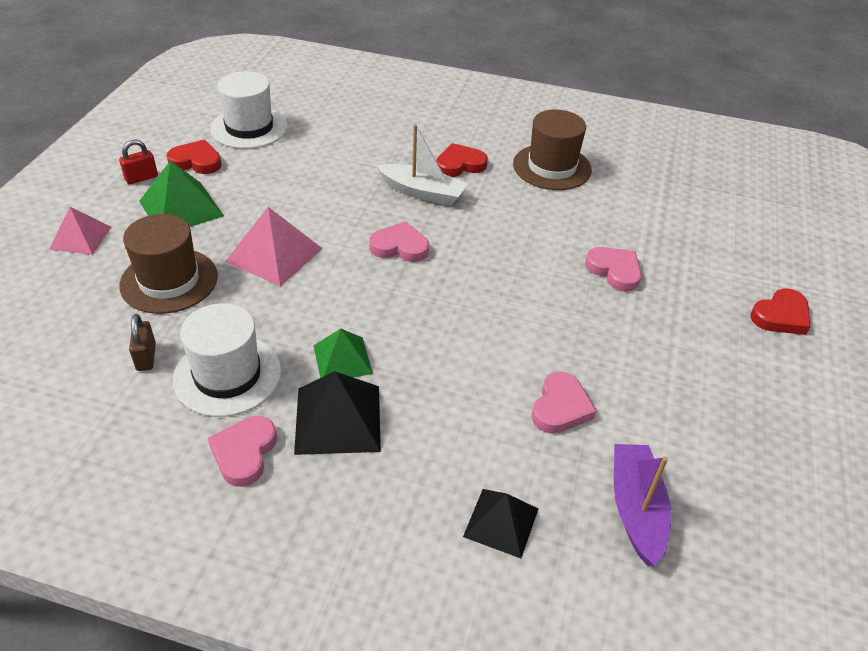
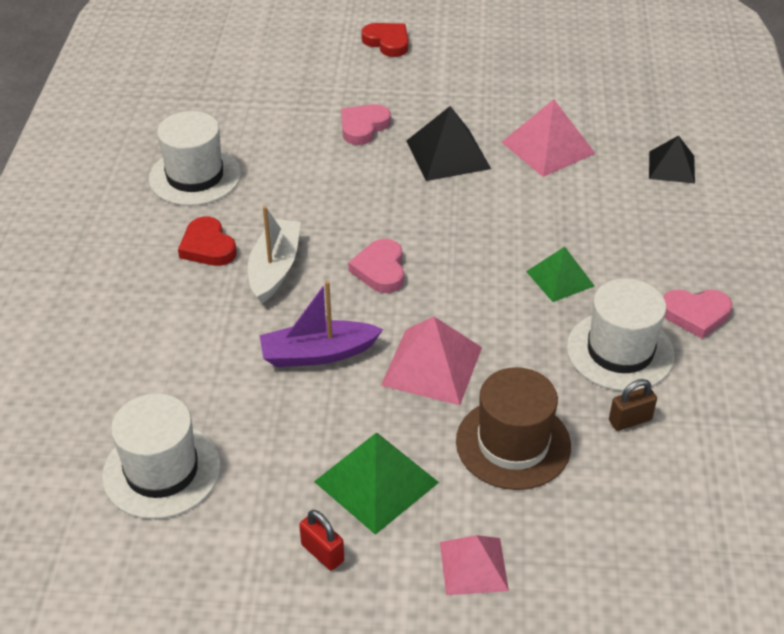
camera: 100 degrees left, 0 degrees up
red heart [166,140,222,174] -> none
black pyramid [294,371,381,455] -> black pyramid moved to [407,106,491,181]
brown hat [513,110,592,190] -> white hat [149,111,241,206]
pink heart [531,372,596,434] -> pink pyramid [501,99,596,177]
purple boat [614,444,671,566] -> purple boat moved to [259,281,383,367]

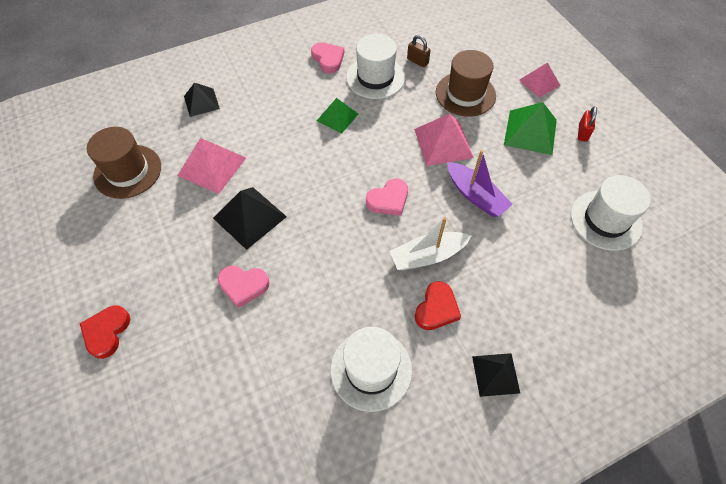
camera: 120 degrees left, 15 degrees up
none -> brown hat [87,127,161,199]
none -> black pyramid [472,353,520,397]

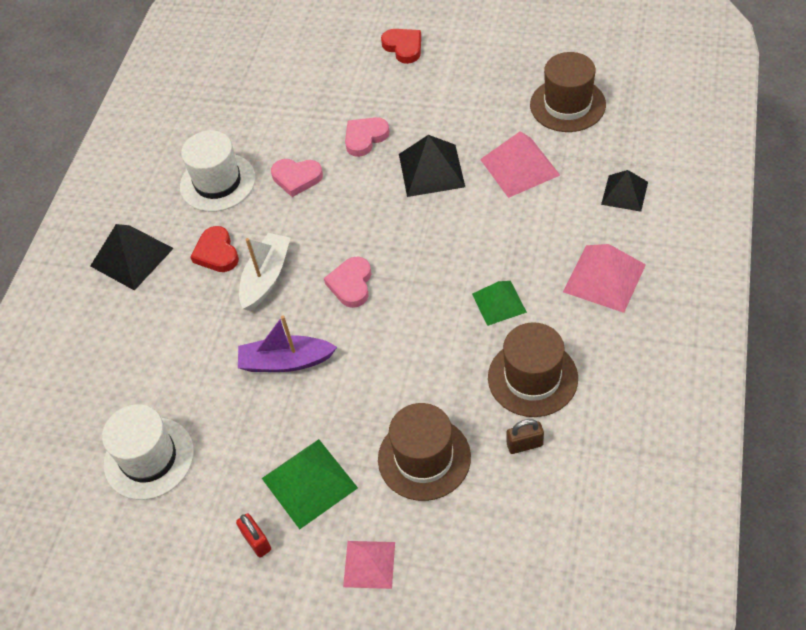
camera: 135 degrees right, 5 degrees down
pink heart [311,42,344,73] -> pink heart moved to [271,159,323,197]
white hat [346,34,405,99] -> brown hat [488,322,578,417]
pink pyramid [414,114,474,166] -> pink pyramid moved to [563,244,646,313]
black pyramid [472,353,520,397] -> black pyramid [90,224,174,291], size x1.52

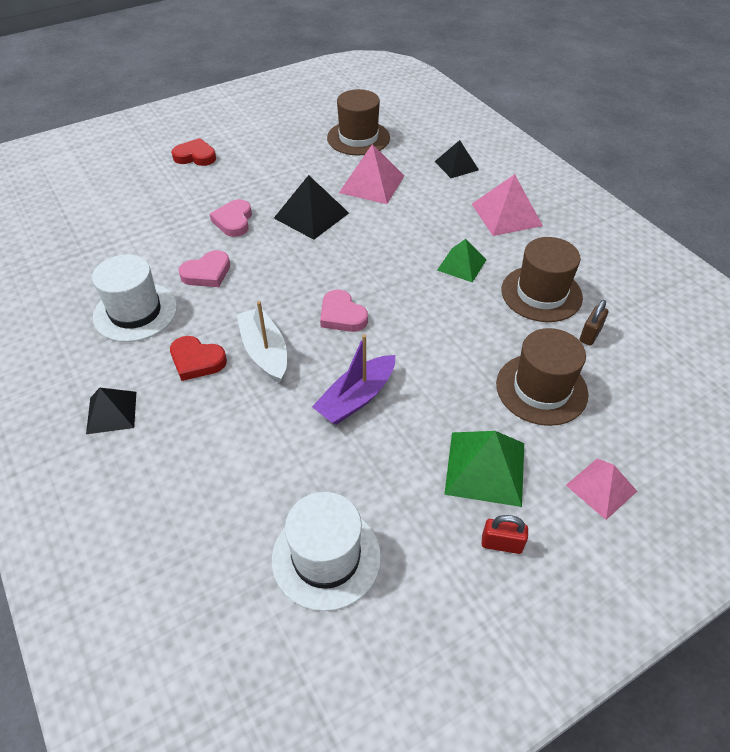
camera: 50 degrees left, 5 degrees down
black pyramid [90,224,174,291] -> black pyramid [86,388,136,434], size x0.66

